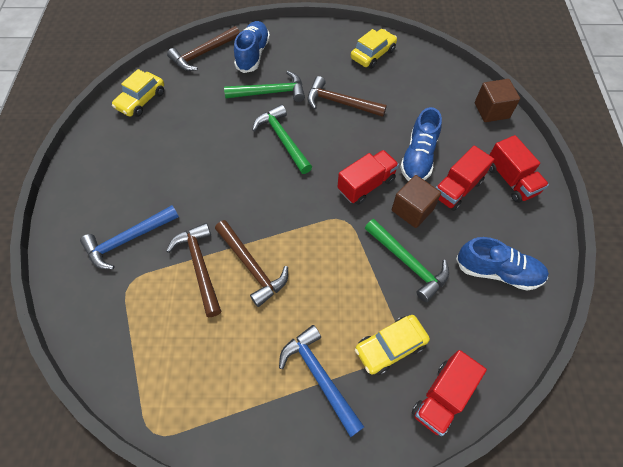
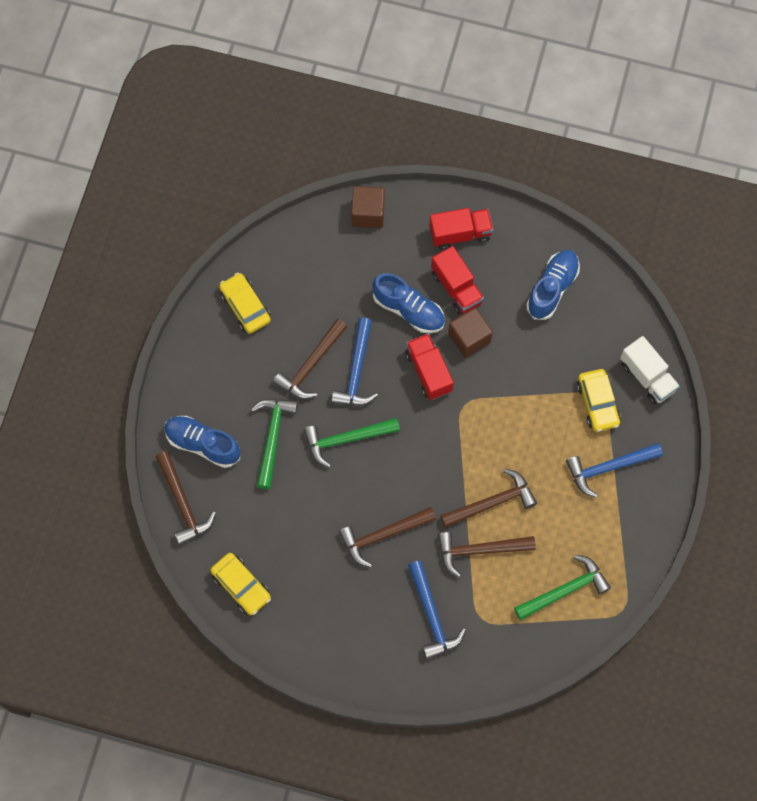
camera: 75 degrees left, 10 degrees up
green hammer [365,219,449,302] -> green hammer moved to [514,555,611,620]
red truck [412,350,487,436] -> white truck [620,336,680,404]
none -> blue hammer [331,317,378,406]
none -> brown hammer [339,507,436,567]

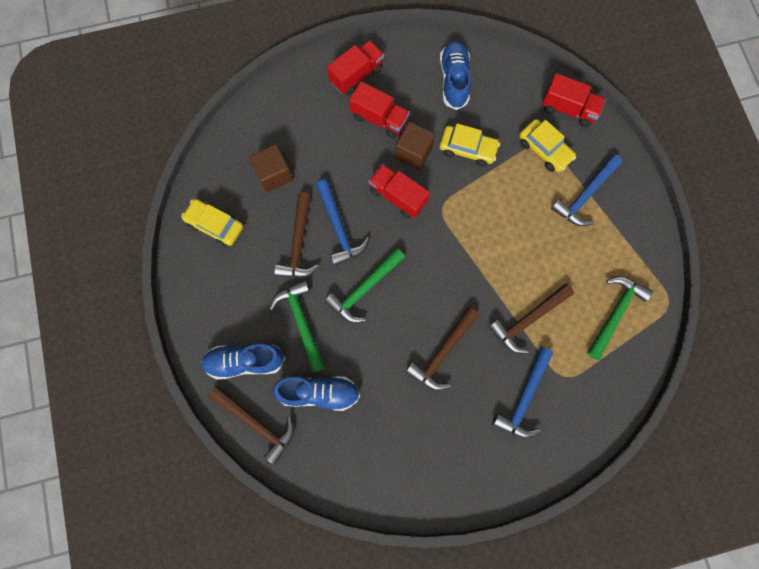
camera: 30 degrees left, 5 degrees up
yellow car [210,553,271,615] -> yellow car moved to [440,123,500,166]
brown cube [351,186,385,228] -> brown cube moved to [249,144,293,192]
blue shoe [372,273,445,333] -> blue shoe moved to [273,376,360,411]
blue hammer [408,561,466,660] -> blue hammer turned 75 degrees clockwise [492,347,553,438]
brown hammer [440,469,537,528] -> none
white truck [620,336,680,404] -> red truck [542,73,606,127]

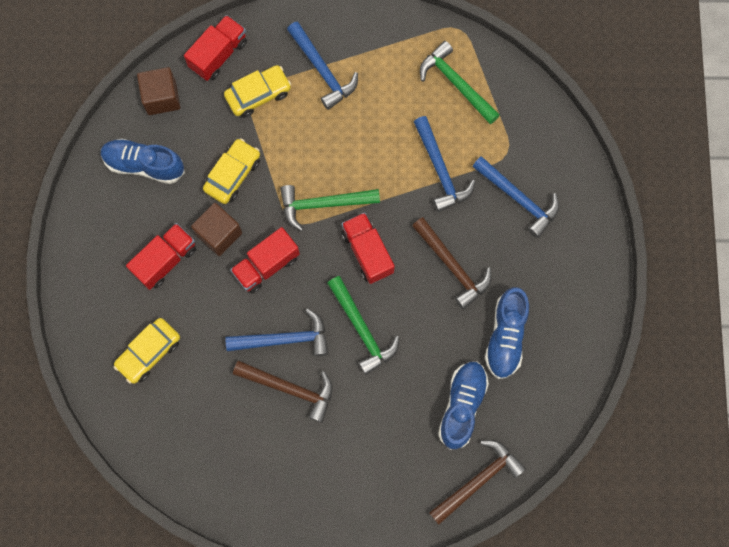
camera: 75 degrees left, 0 degrees up
yellow car [181,199,243,247] -> yellow car moved to [113,318,180,384]
blue shoe [201,343,285,380] -> blue shoe moved to [485,287,529,379]
brown cube [249,144,293,192] -> brown cube moved to [137,67,180,115]
green hammer [269,280,326,373] -> green hammer moved to [280,185,380,231]
red truck [327,40,384,95] -> red truck moved to [341,212,395,284]
brown hammer [488,284,574,354] -> blue hammer [414,116,476,212]

